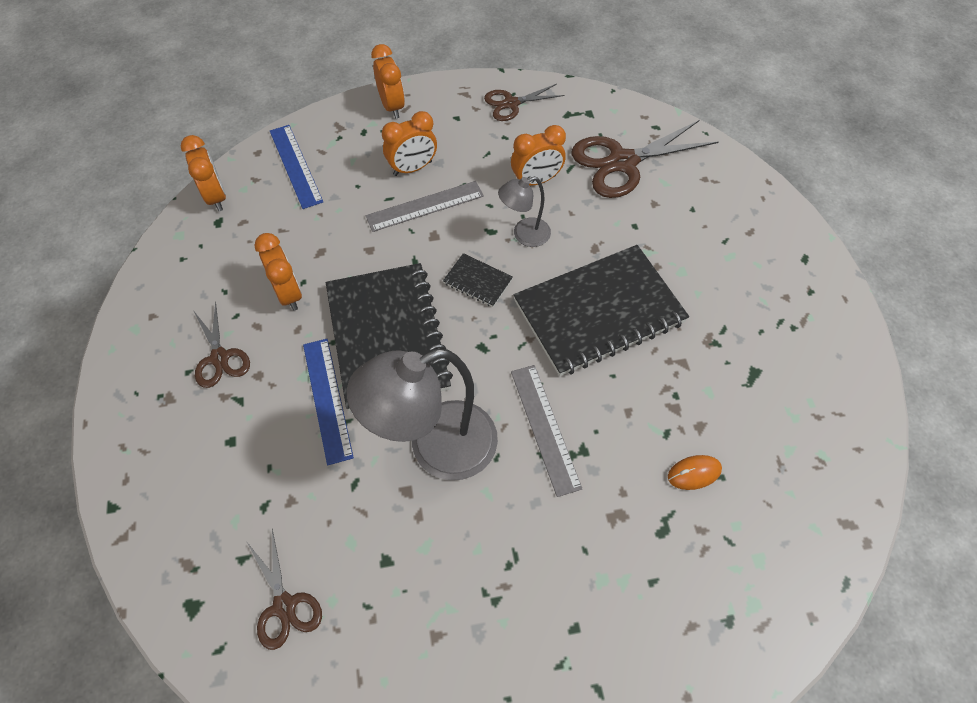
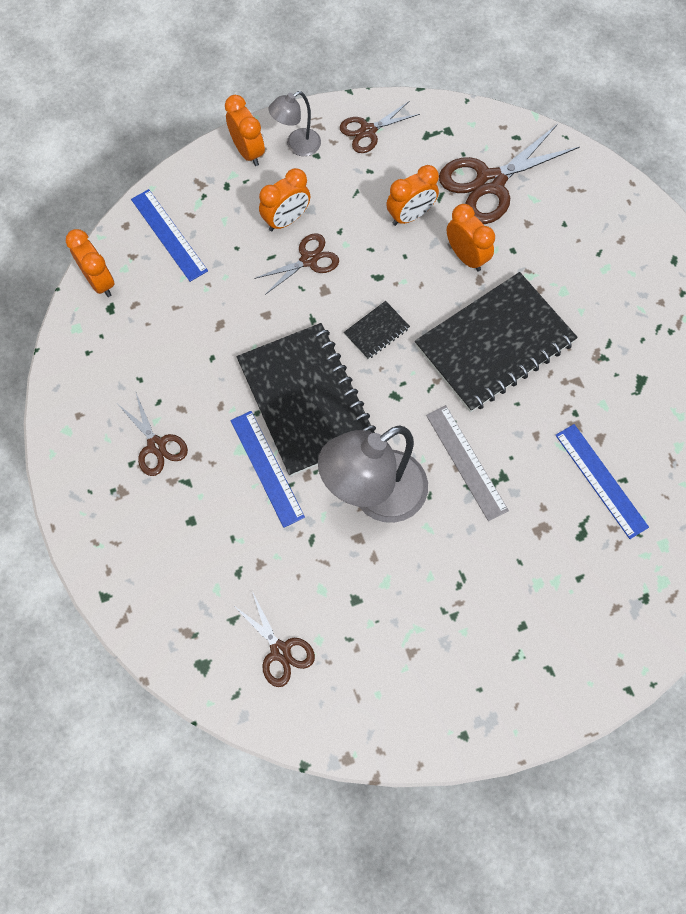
camera: 10 degrees left, 10 degrees up
orange clock [254,233,302,311] -> orange clock moved to [447,204,495,272]
grey ruler [366,181,484,232] -> brown scissors [254,233,339,295]
black notebook [443,253,513,307] -> black notebook turned 60 degrees counterclockwise [344,301,410,359]
grey lamp [498,177,551,247] -> grey lamp moved to [269,91,321,156]
orange mouse [668,455,722,490] -> blue ruler [555,424,649,539]

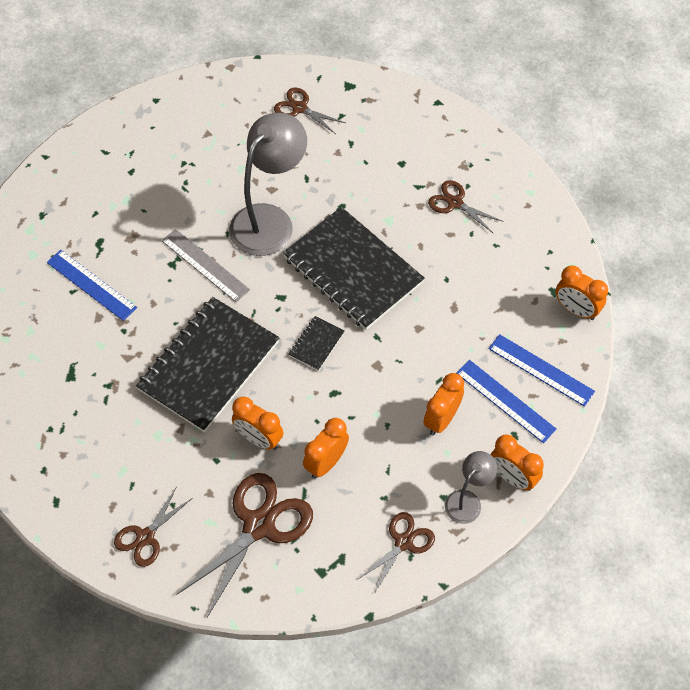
camera: 160 degrees right, 10 degrees down
blue ruler [231,411,305,528] -> blue ruler moved to [456,360,557,443]
brown scissors [254,233,339,295] -> brown scissors moved to [114,488,191,567]

